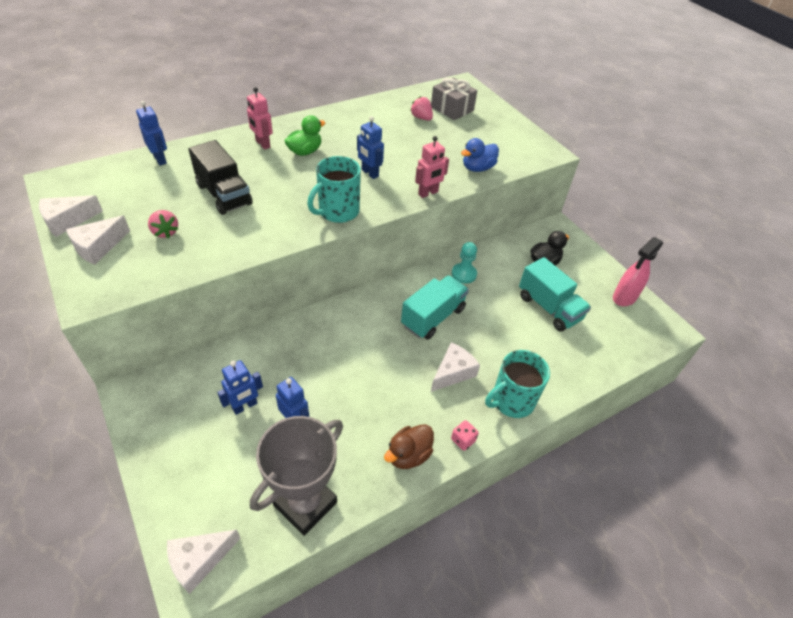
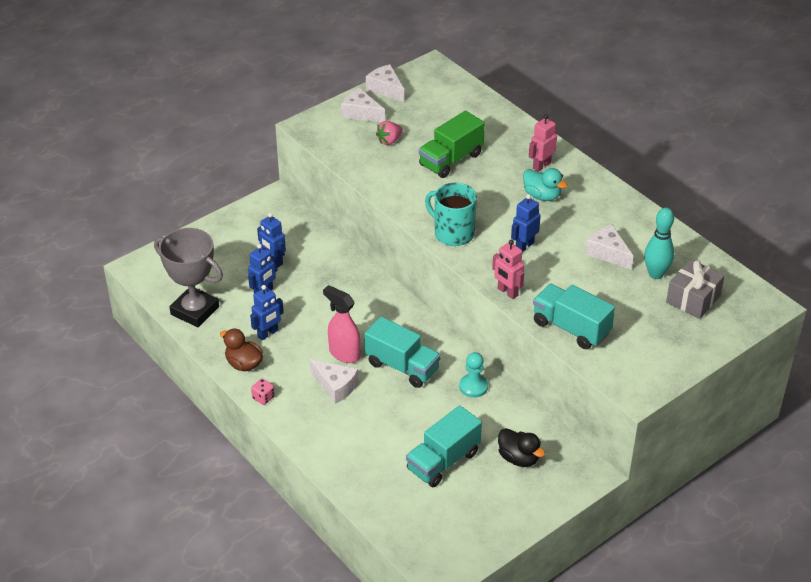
camera: 85 degrees right, 5 degrees down
blue robot [136,101,167,166] -> blue robot moved to [250,285,284,340]
white cheese [167,530,241,594] -> white cheese moved to [585,225,633,270]
black truck [189,140,253,215] -> green truck [419,111,485,178]
green duck [285,115,325,156] -> turquoise duck [523,168,567,201]
pink strawberry [410,96,433,121] -> turquoise bowling pin [644,208,674,279]
blue duck [461,138,499,172] -> turquoise truck [533,284,615,349]
turquoise mug [485,350,550,418] -> none
pink spray bottle [613,237,663,306] -> pink spray bottle moved to [323,285,361,363]

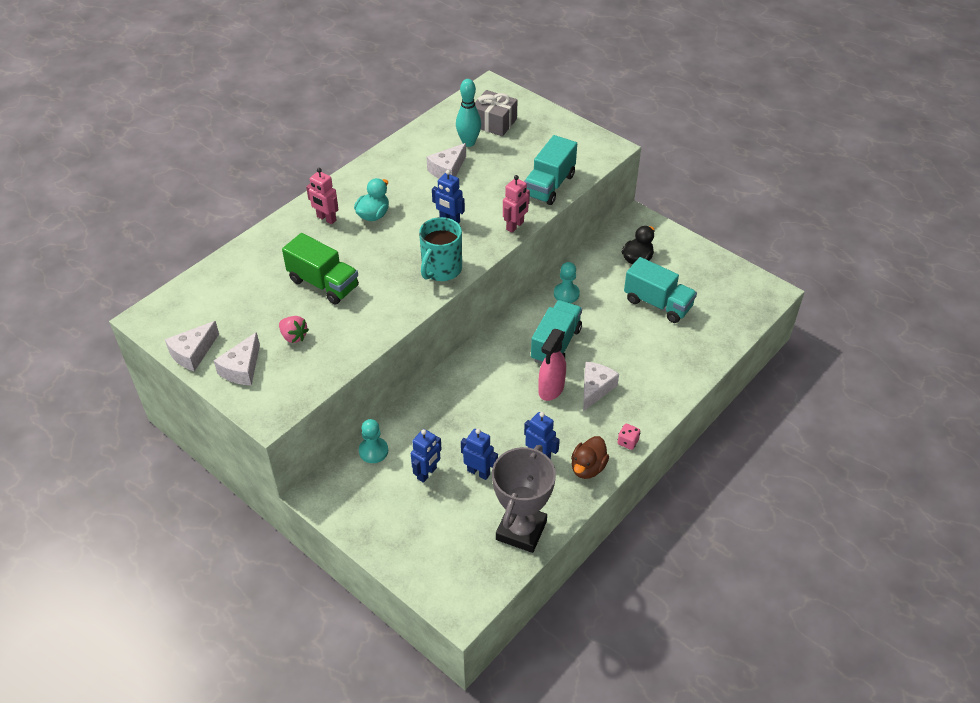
camera: 100 degrees left, 5 degrees up
none -> turquoise pawn [359,419,388,463]

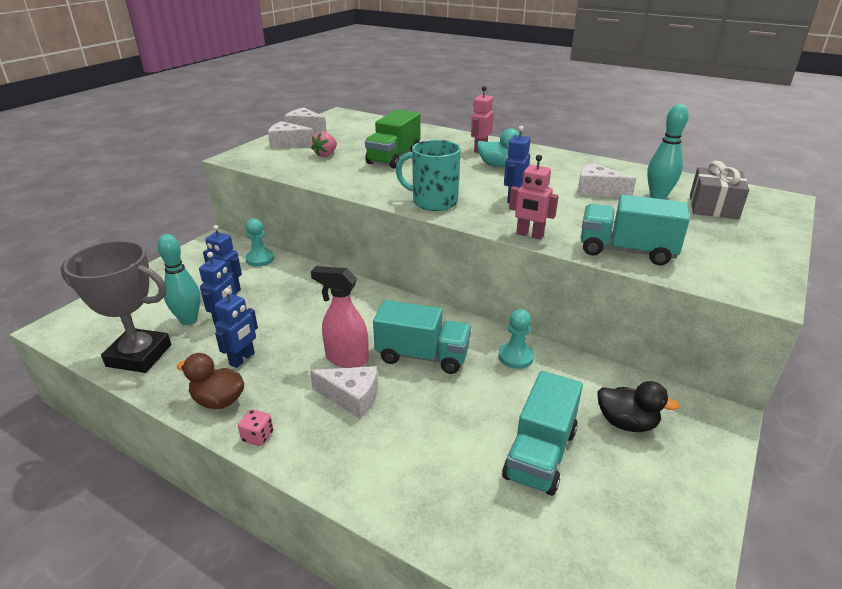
camera: 80 degrees right, 15 degrees down
none -> turquoise bowling pin [157,234,200,325]

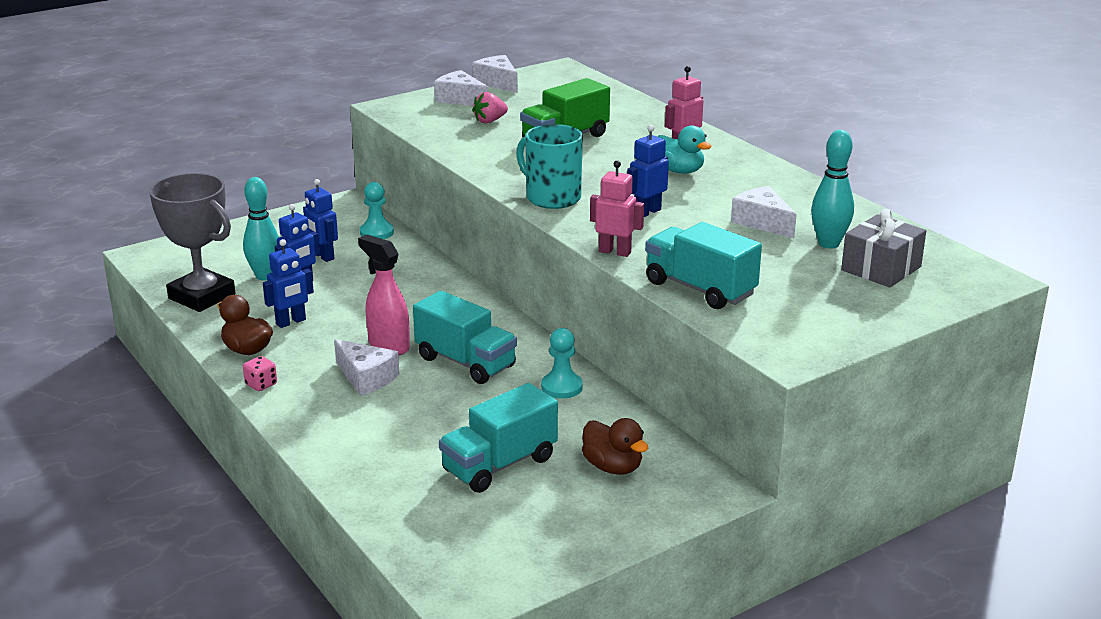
camera: 25 degrees right, 5 degrees down
pink robot [509,155,559,240] -> pink robot turned 150 degrees clockwise [590,160,644,257]
black duck [597,381,679,432] -> brown duck [582,418,648,475]

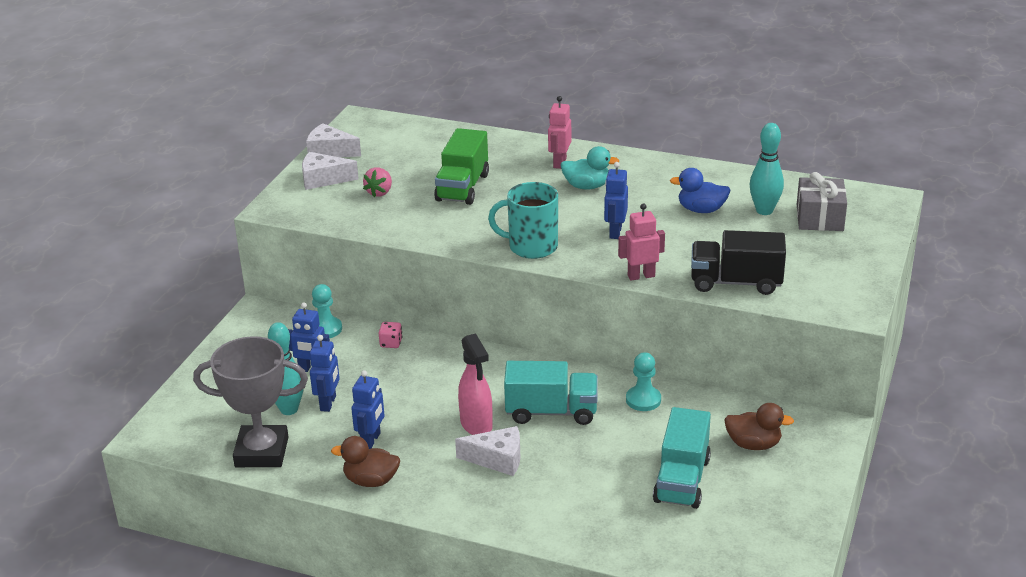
camera: 35 degrees left, 5 degrees up
pink dice [243,356,277,391] -> pink dice moved to [379,322,403,348]
pink spray bottle [358,234,410,355] -> pink spray bottle turned 120 degrees counterclockwise [458,333,493,435]
turquoise truck [645,222,762,309] -> black truck [691,230,786,295]
white cheese [731,186,797,238] -> blue duck [670,168,731,213]

